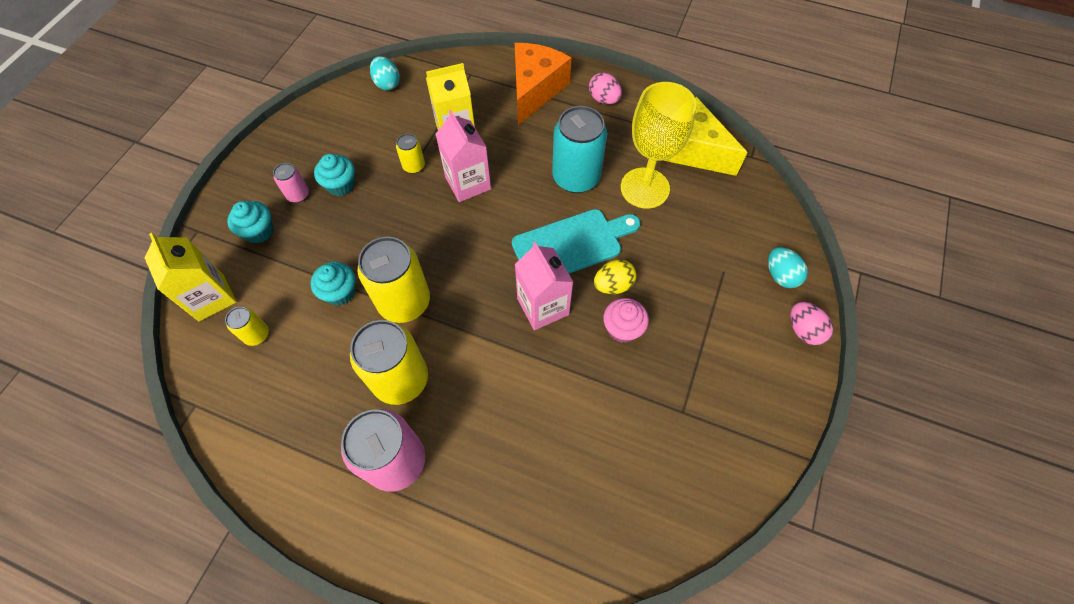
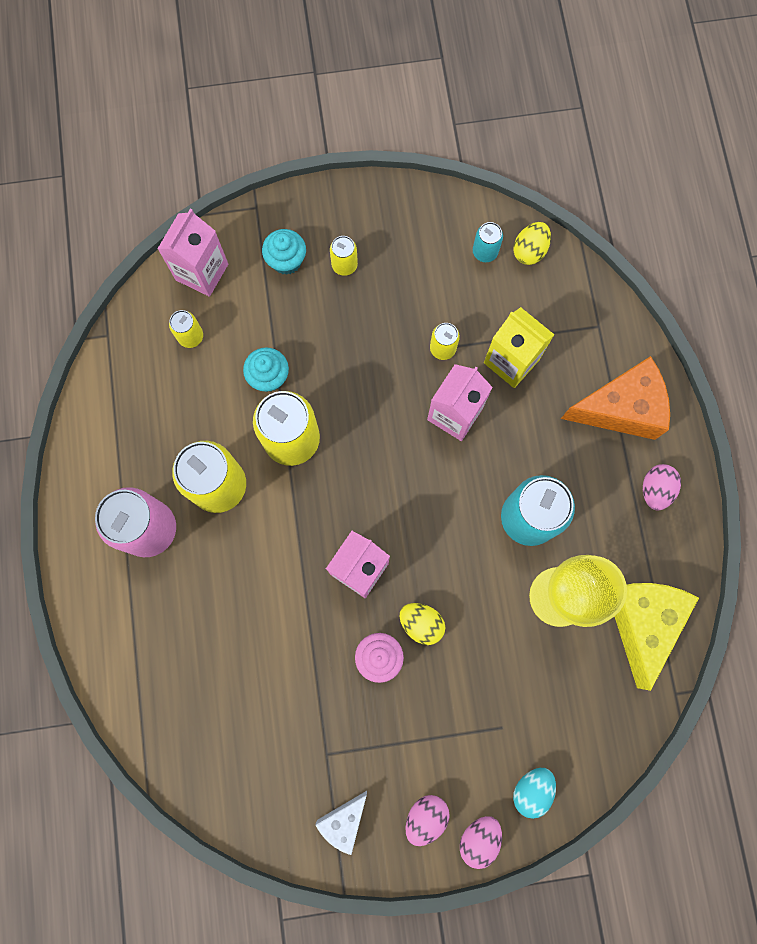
camera: 60 degrees right, 15 degrees up
yellow carton [145,233,236,322] -> pink carton [157,209,228,297]
pink can [273,163,309,203] -> yellow can [330,236,358,276]
turquoise cupcake [314,154,355,196] -> none
turquoise egg [370,56,400,90] -> yellow egg [513,222,551,265]
turquoise cutting board [512,209,640,273] -> none
none -> white cheese [315,791,367,855]
none -> pink egg [405,795,450,846]
none -> turquoise can [473,222,503,262]

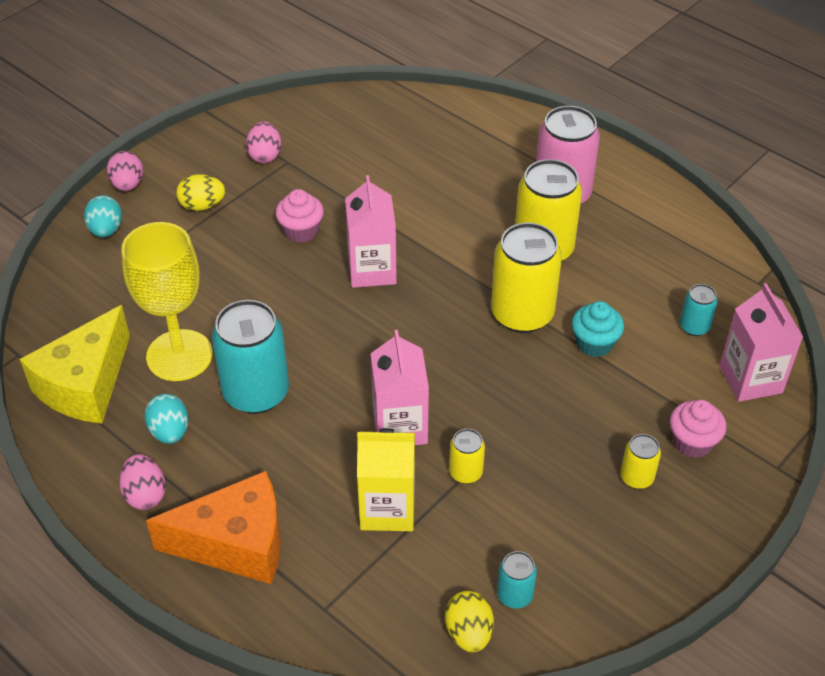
camera: 140 degrees right, 30 degrees down
yellow can [169,310,203,348] -> turquoise can [680,284,718,336]
turquoise cupcake [262,229,306,275] -> pink cupcake [670,400,726,458]
white cheese [315,791,367,855] -> none
yellow egg [400,603,445,645] -> yellow egg moved to [176,174,225,211]
pink egg [405,795,450,846] -> pink egg moved to [246,122,281,163]
orange cheese [561,356,670,440] -> orange cheese turned 135 degrees counterclockwise [146,471,281,584]
yellow cheese [615,583,699,691] -> yellow cheese turned 60 degrees clockwise [20,305,130,424]
none -> turquoise egg [144,394,188,444]

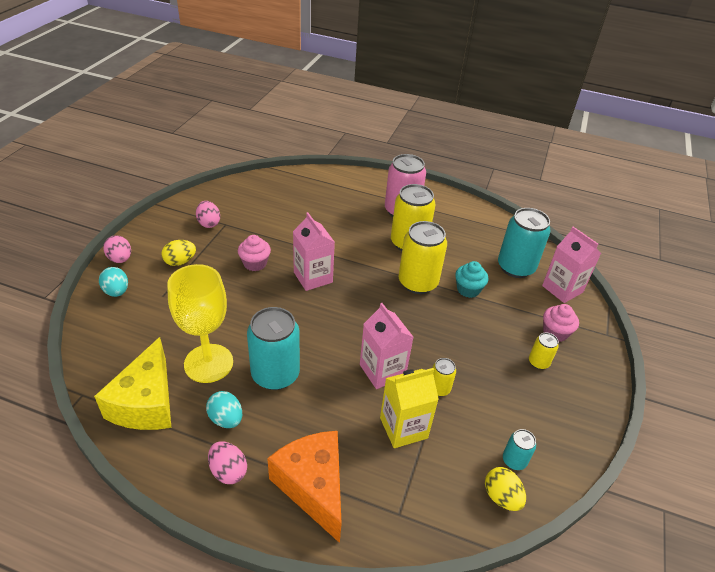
camera: 25 degrees left, 5 degrees down
orange cheese [146,471,281,584] -> orange cheese turned 90 degrees counterclockwise [267,431,342,543]
turquoise can [680,284,718,336] -> turquoise can [498,208,551,278], size x2.08

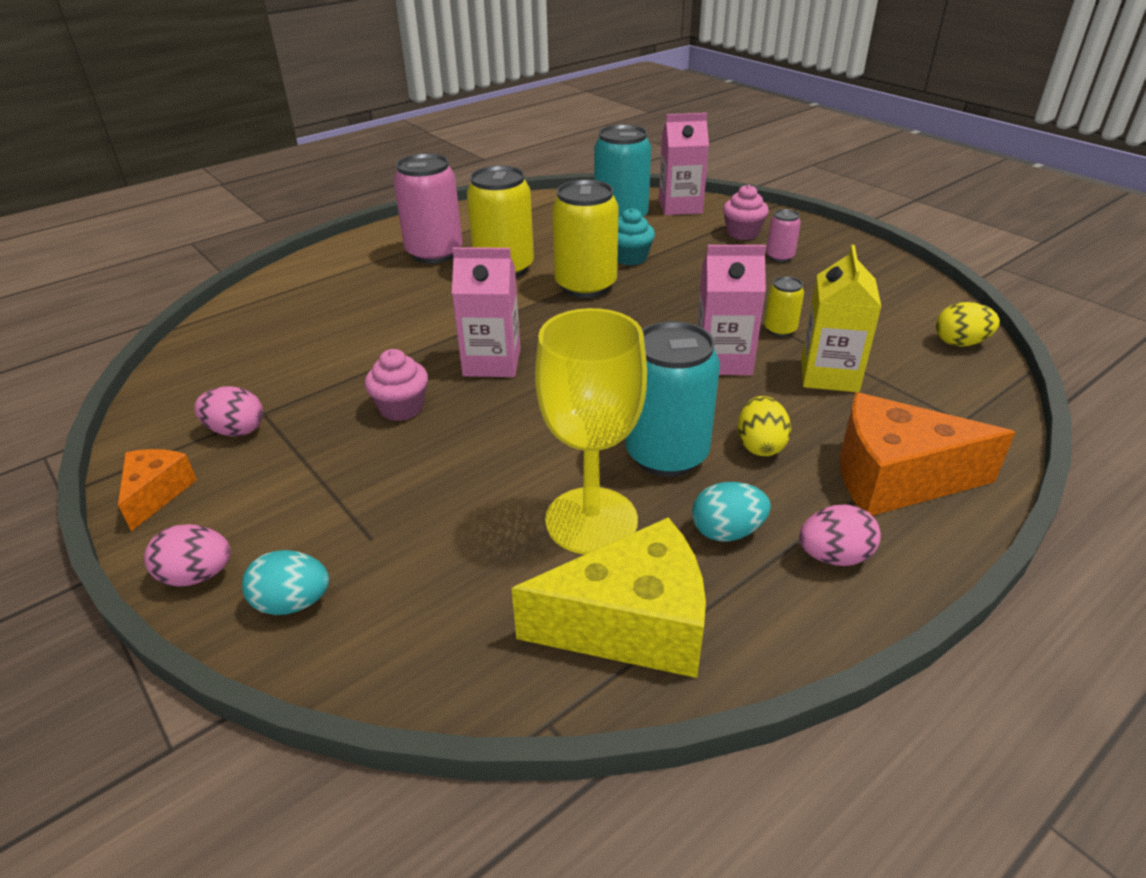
camera: 55 degrees left, 5 degrees down
yellow cheese [94,337,171,430] -> yellow cheese turned 45 degrees counterclockwise [511,517,706,678]
yellow egg [161,240,196,266] -> yellow egg moved to [737,396,791,456]
turquoise can [503,429,536,470] -> none
yellow can [529,333,559,370] -> pink can [766,209,801,262]
none -> orange cheese [118,449,197,531]

